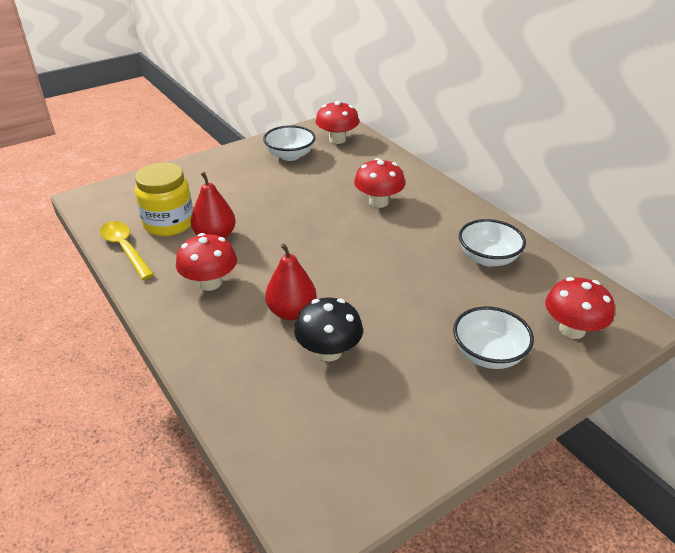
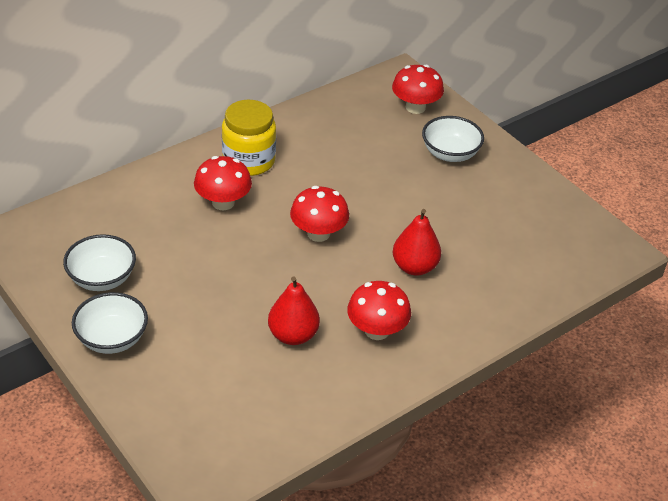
camera: 95 degrees left, 5 degrees up
yellow spoon [100,221,154,280] -> none
yellow jar [135,163,193,236] -> yellow jar moved to [222,100,276,176]
black mushroom [294,298,363,362] -> none
red mushroom [316,101,359,144] -> red mushroom moved to [290,186,349,242]
white bowl [459,219,526,267] -> white bowl moved to [72,292,148,354]

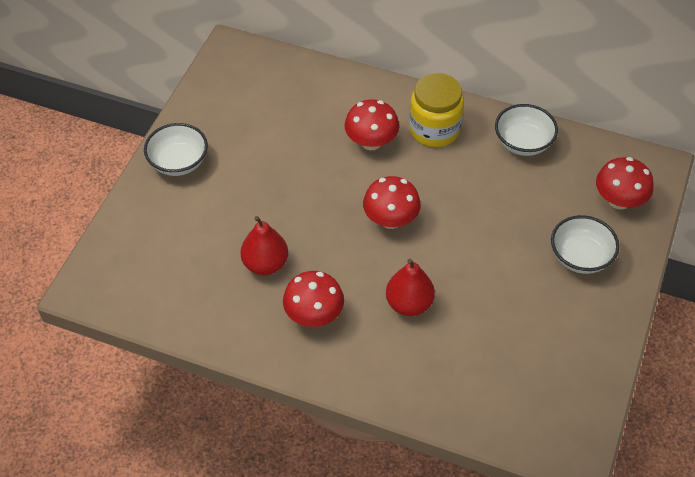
camera: 60 degrees right, 10 degrees up
white bowl [63,234,136,291] -> white bowl moved to [495,104,558,156]

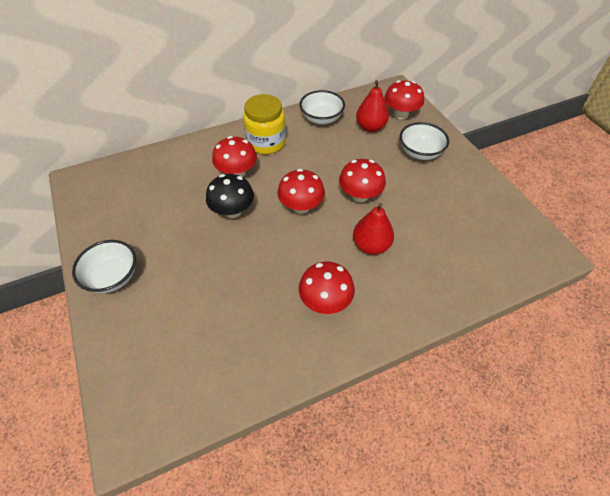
camera: 45 degrees left, 0 degrees up
red pear [241,216,288,275] -> red pear moved to [356,80,389,132]
none -> black mushroom [206,174,254,218]
none -> red mushroom [339,159,386,202]

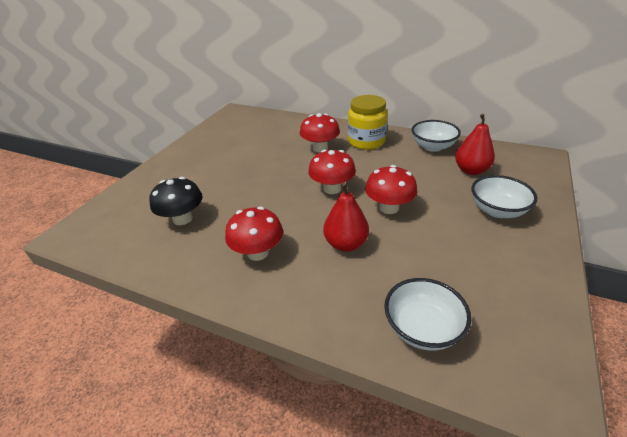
camera: 50 degrees right, 15 degrees down
white bowl [72,240,136,293] -> white bowl moved to [384,278,471,350]
black mushroom [206,174,254,218] -> black mushroom moved to [150,177,203,225]
red mushroom [384,80,424,119] -> none

